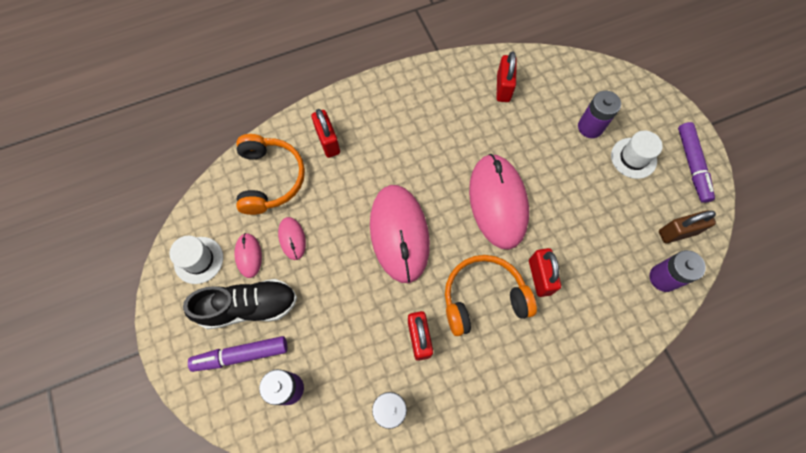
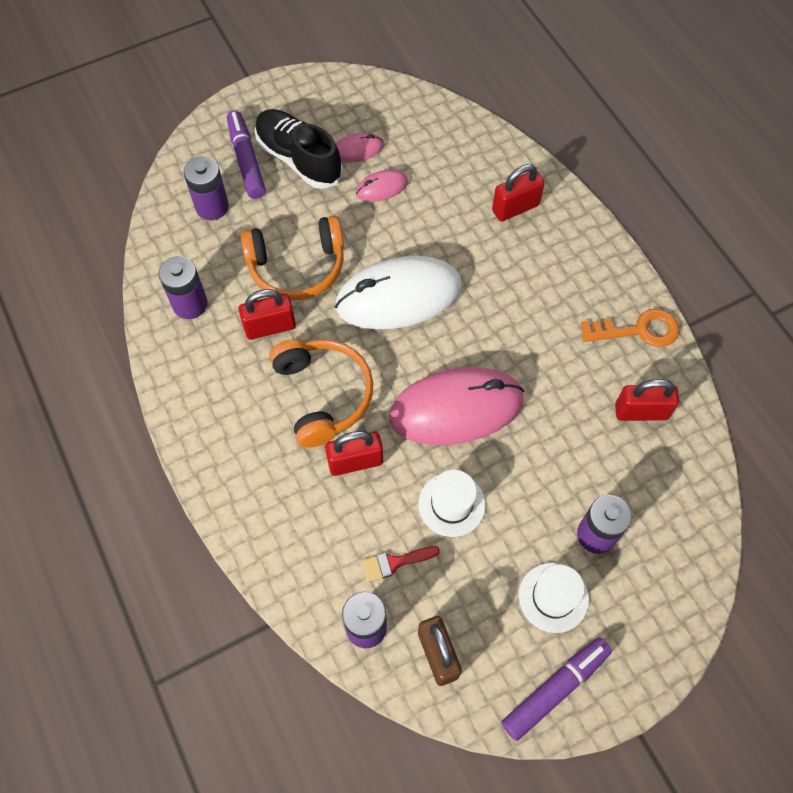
camera: 85 degrees right, 5 degrees down
white hat [170,236,223,284] -> white hat moved to [418,470,486,537]
black shoe [183,279,297,329] -> black shoe turned 150 degrees clockwise [255,109,343,189]
orange headphones [236,134,305,215] -> orange headphones moved to [241,215,344,300]
pink mouse [370,185,430,283] -> white mouse [335,256,462,329]
purple marker [678,122,715,203] -> purple marker turned 150 degrees clockwise [501,638,612,741]
none -> red brush [361,546,440,582]
none -> orange key [581,309,679,347]

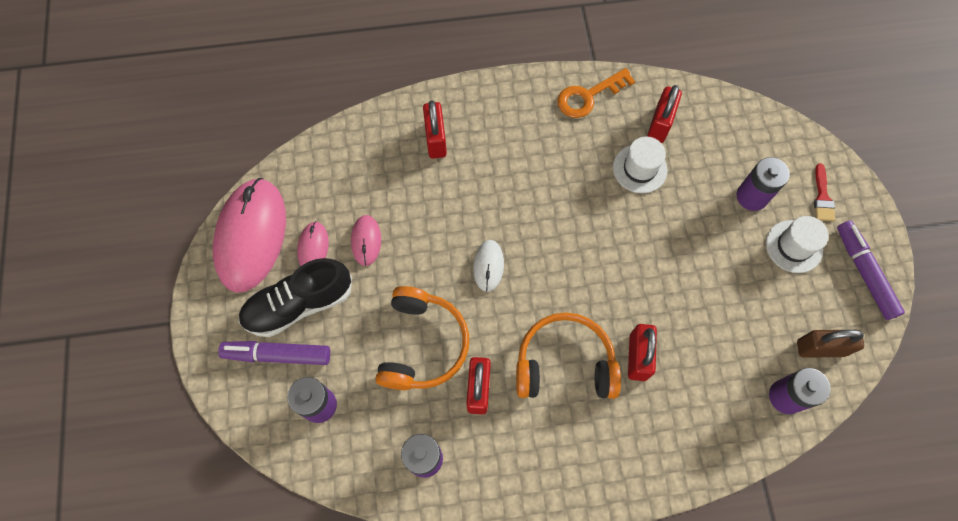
camera: 70 degrees left, 5 degrees up
white mouse [335,256,462,329] -> white mouse [473,240,504,292], size x0.45
red brush [361,546,440,582] -> red brush moved to [814,163,835,221]
pink mouse [389,367,524,445] -> pink mouse moved to [213,178,286,293]
white hat [418,470,486,537] -> white hat moved to [613,136,667,193]
orange key [581,309,679,347] -> orange key turned 135 degrees counterclockwise [557,68,635,118]

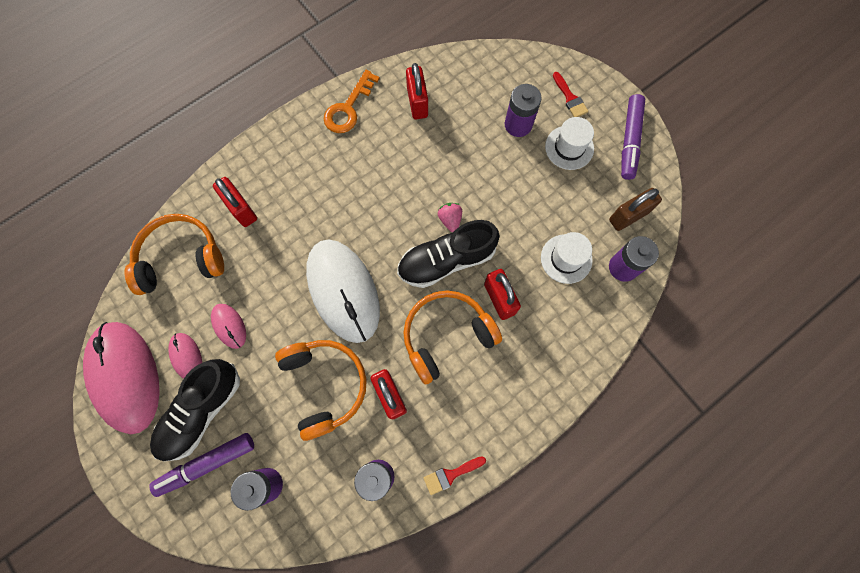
camera: 30 degrees left, 5 degrees up
white mouse [473,240,504,292] -> white mouse [306,239,380,343], size x2.24
white hat [613,136,667,193] -> white hat moved to [541,232,593,284]
purple marker [837,221,905,320] -> purple marker turned 120 degrees counterclockwise [621,94,645,180]
none -> orange headphones [124,214,224,295]
none -> black shoe [397,220,500,288]
none -> red brush [424,456,486,495]
none -> pink strawberry [438,203,462,232]

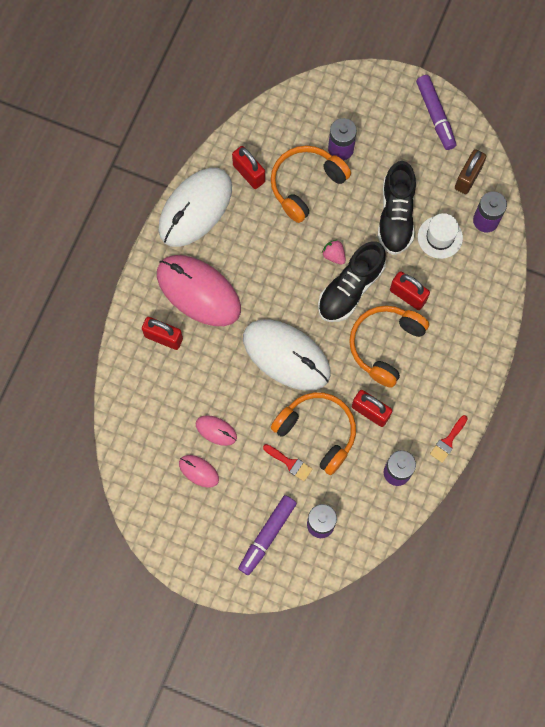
camera: 30 degrees left, 0 degrees up
pink mouse [83,322,160,434] -> pink mouse moved to [157,255,241,326]
orange headphones [124,214,224,295] -> orange headphones moved to [270,145,351,223]
black shoe [150,359,240,461] -> black shoe moved to [377,161,416,255]
orange key [324,70,380,133] -> white mouse [158,168,232,247]
white hat [545,117,594,170] -> none
red brush [553,72,588,117] -> red brush moved to [263,444,312,481]

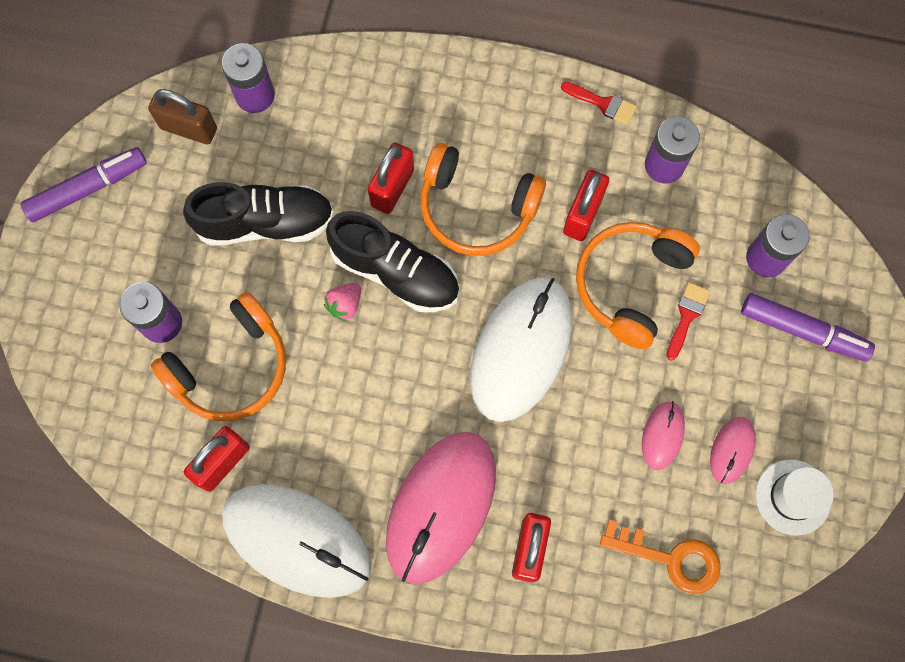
camera: 100 degrees left, 0 degrees up
orange headphones [270,145,351,223] -> orange headphones turned 75 degrees counterclockwise [151,292,286,421]
white hat [418,213,463,259] -> white hat moved to [756,459,834,535]
none -> orange key [600,520,721,594]

